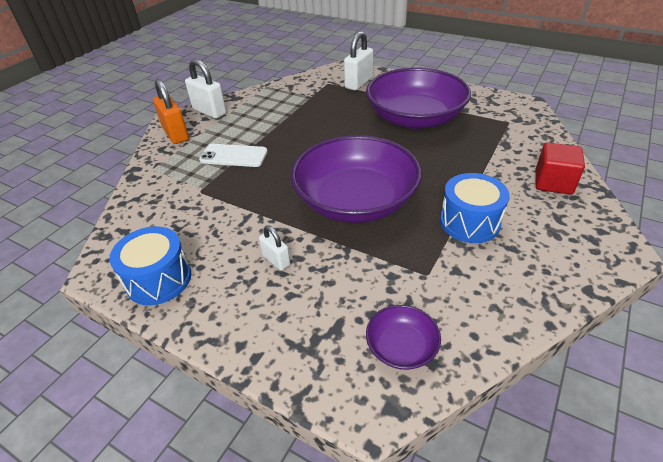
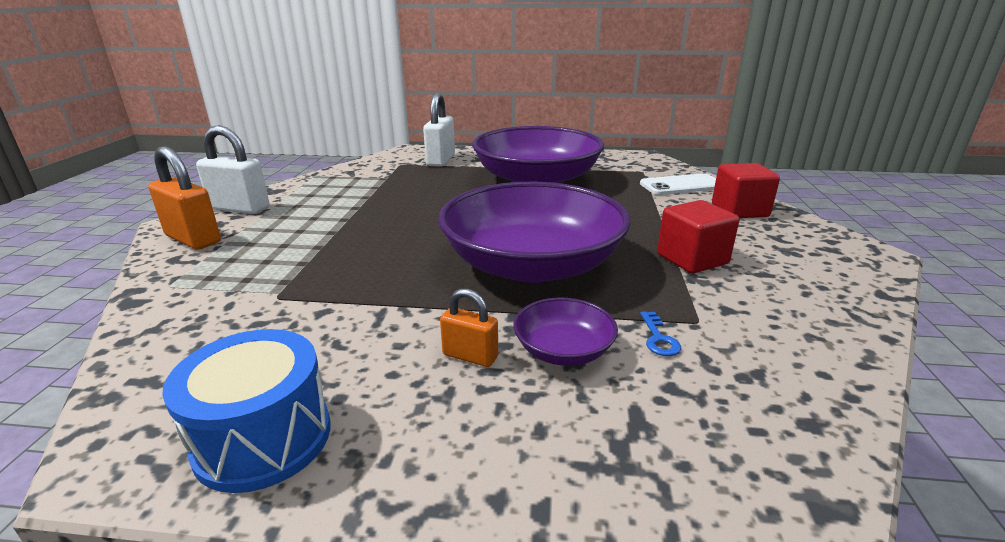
camera: 25 degrees left, 15 degrees down
white phone [199,144,268,167] -> white phone moved to [640,173,716,195]
white padlock [259,226,290,271] -> orange padlock [440,288,498,367]
purple bowl [366,305,441,370] -> purple bowl moved to [513,298,618,366]
blue drum [440,173,509,243] -> red cube [657,200,739,273]
none -> blue key [640,311,681,356]

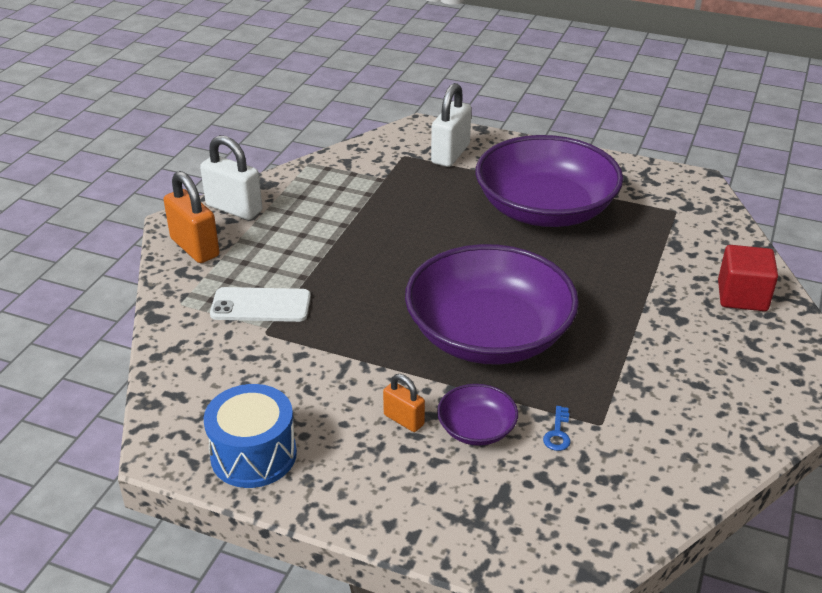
camera: 15 degrees right, 10 degrees up
white phone [640,173,716,195] -> white phone moved to [210,287,311,322]
red cube [657,200,739,273] -> none

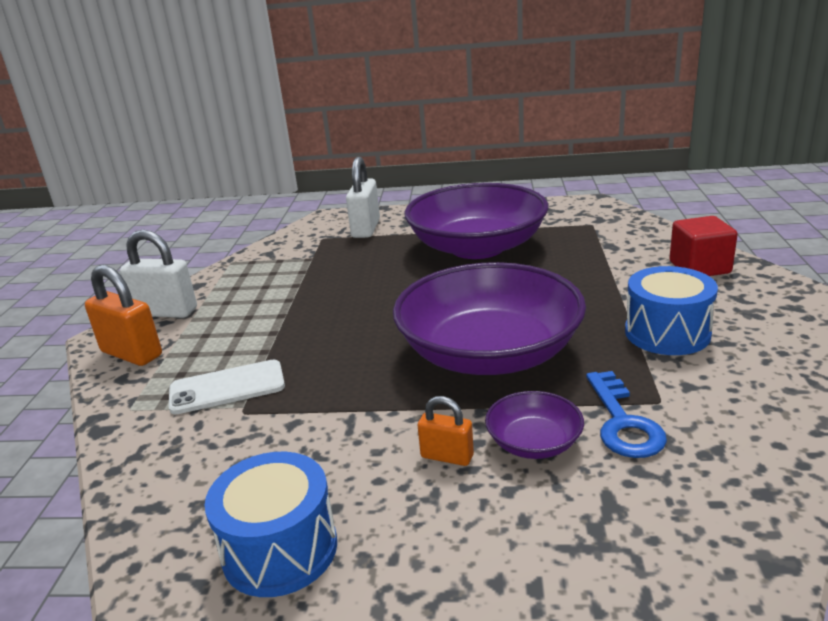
camera: 15 degrees left, 10 degrees down
blue key [543,406,570,451] -> blue key [586,371,667,458], size x1.96
none -> blue drum [625,266,718,355]

